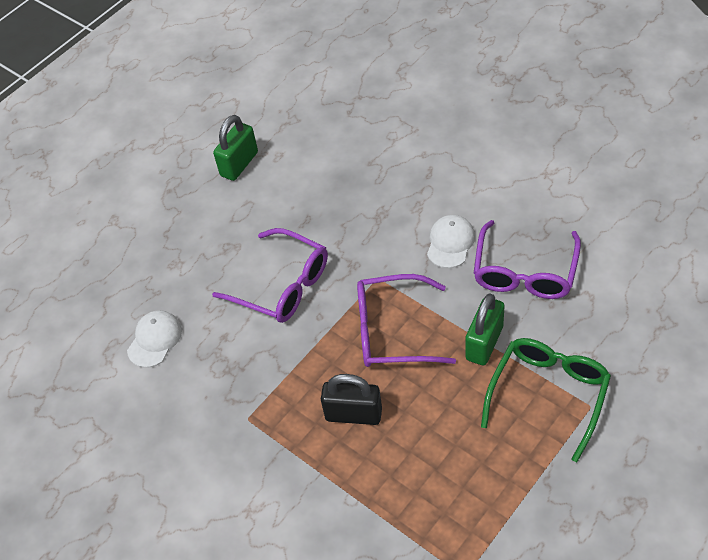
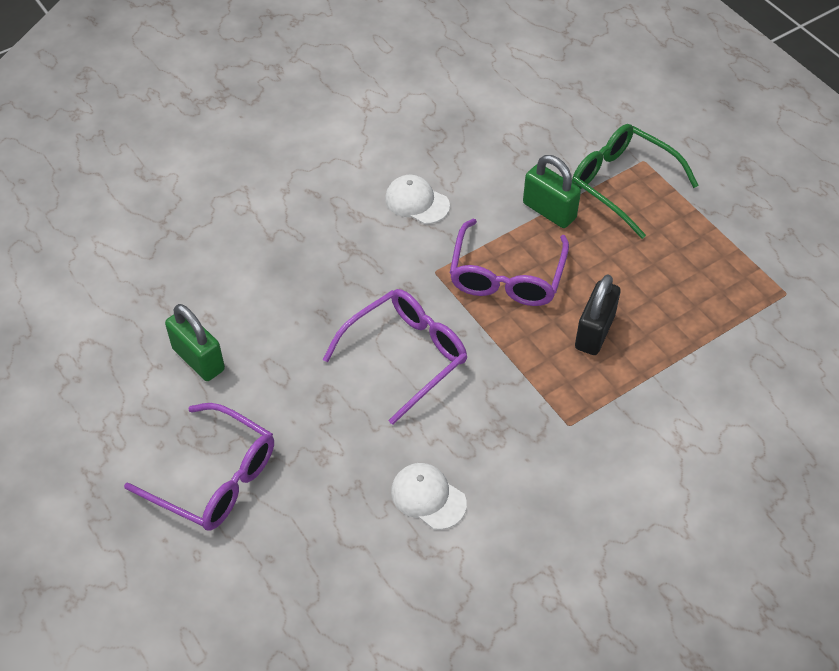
camera: 80 degrees left, 0 degrees up
purple glasses [474,220,581,299] -> purple glasses moved to [124,403,274,530]

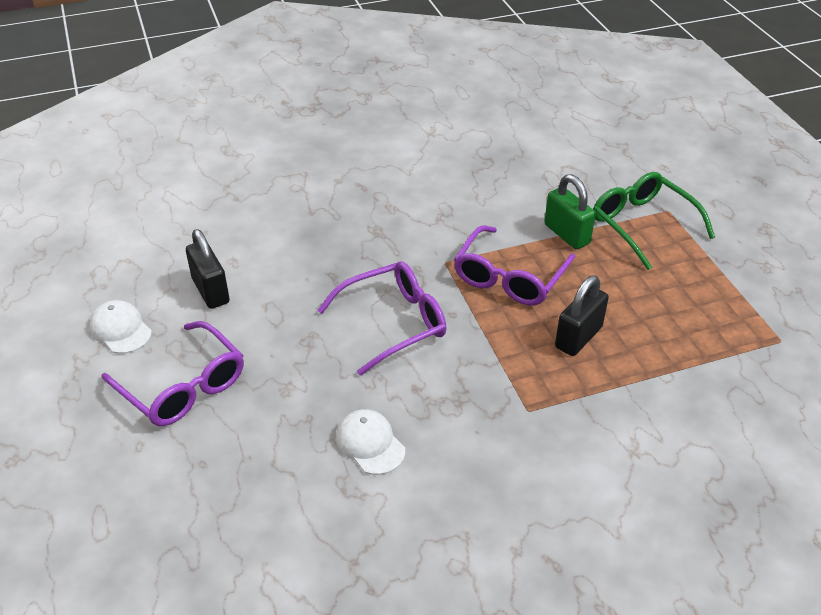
camera: 15 degrees right, 10 degrees down
green padlock [165,304,225,381] -> black padlock [186,229,230,309]
white cap [385,175,450,224] -> white cap moved to [89,300,152,354]

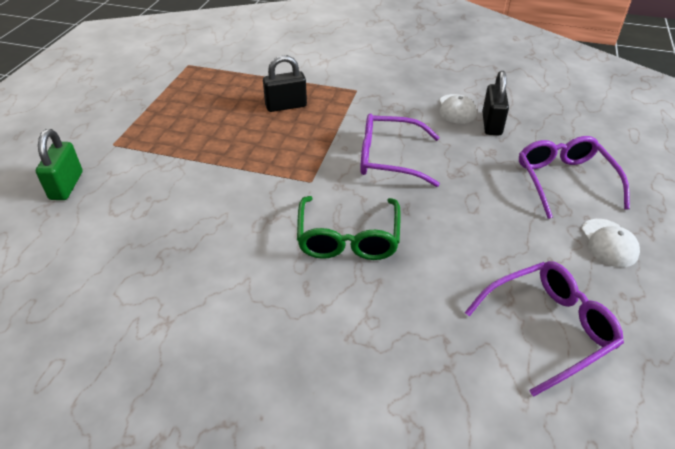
camera: 145 degrees left, 0 degrees up
black padlock [186,229,230,309] -> black padlock moved to [482,71,509,136]
purple glasses [454,225,575,305] -> purple glasses moved to [465,261,624,397]
green padlock [544,174,596,249] -> green padlock moved to [36,129,83,200]
green glasses [593,172,715,270] -> green glasses moved to [297,196,401,260]

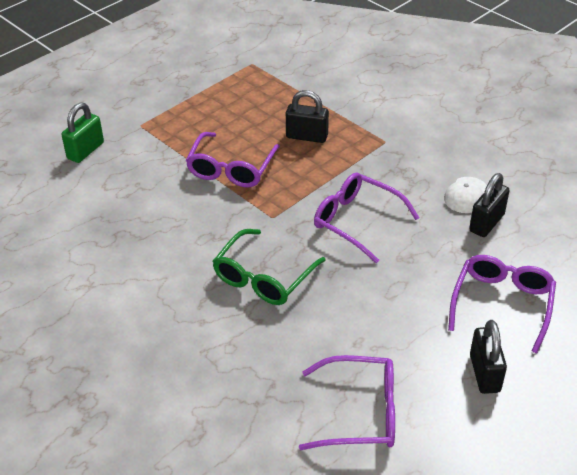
camera: 30 degrees right, 0 degrees up
white cap [581,219,640,267] -> black padlock [470,320,507,394]
none -> purple glasses [186,132,280,187]

